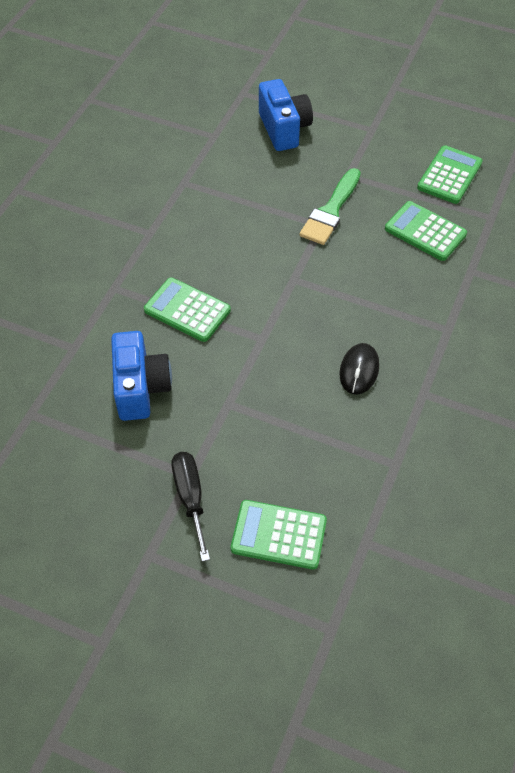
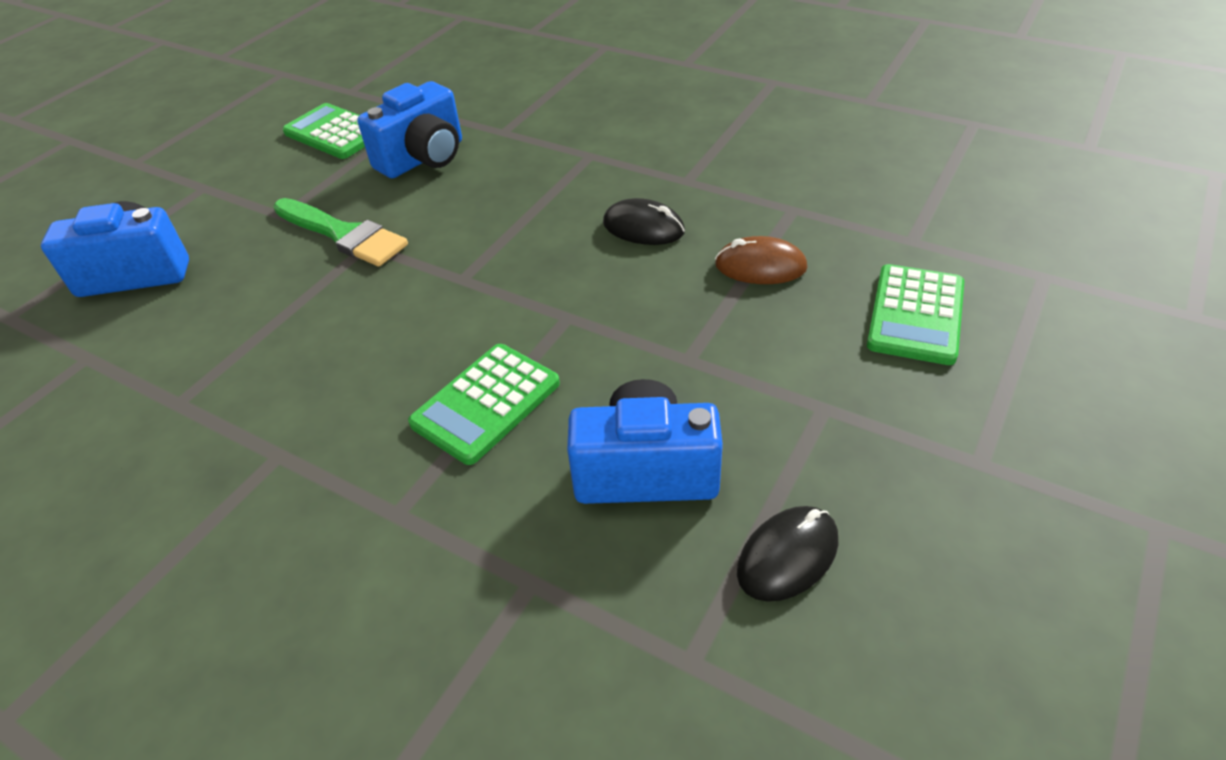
camera: 80 degrees left, 10 degrees down
black screwdriver [171,452,210,562] -> none
green calculator [385,201,467,261] -> blue camera [358,81,462,178]
none -> brown mouse [715,236,807,284]
none -> black mouse [737,506,838,602]

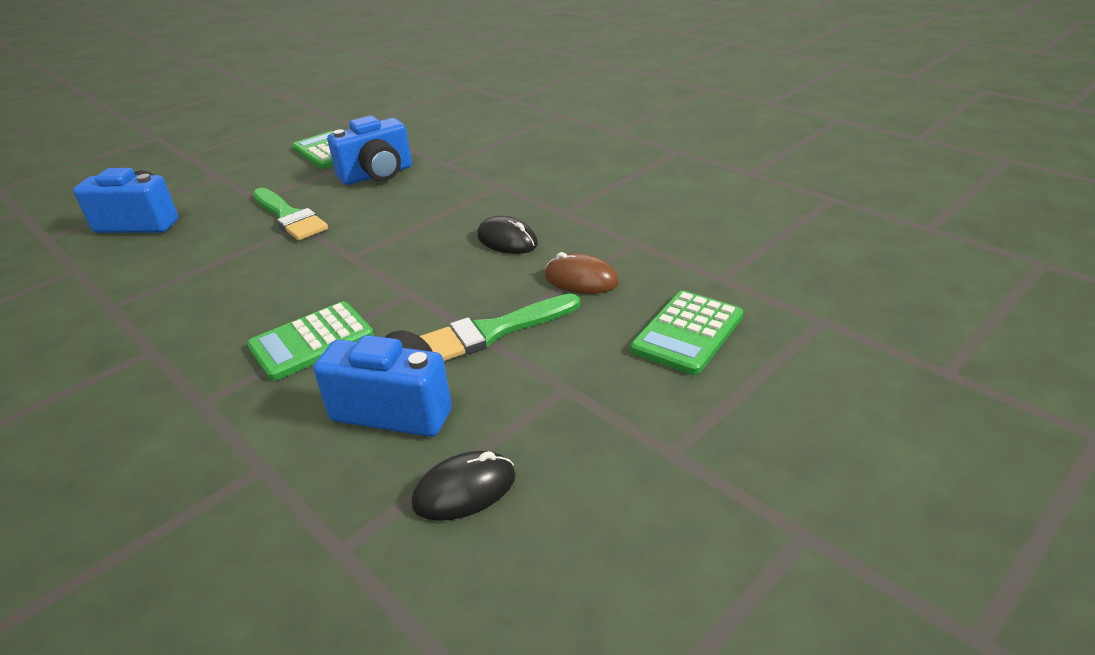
camera: 15 degrees right, 10 degrees down
none -> green brush [420,293,580,361]

